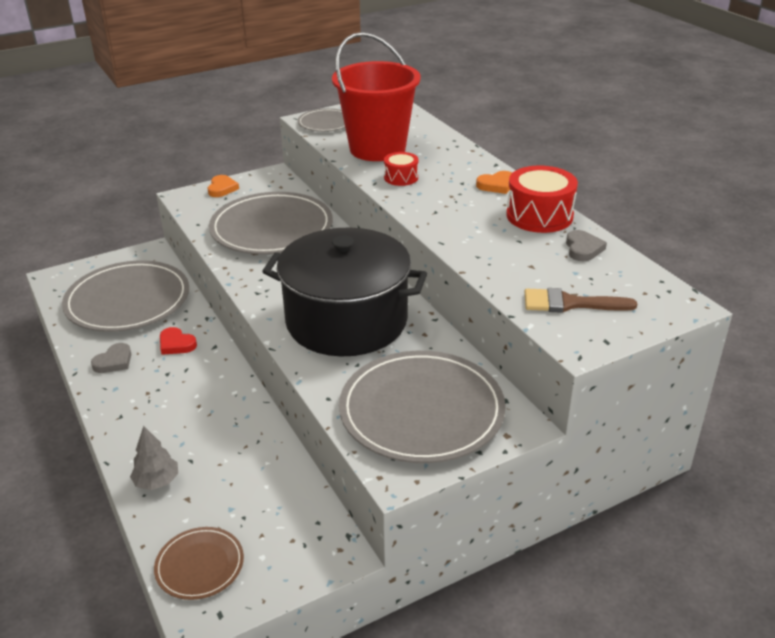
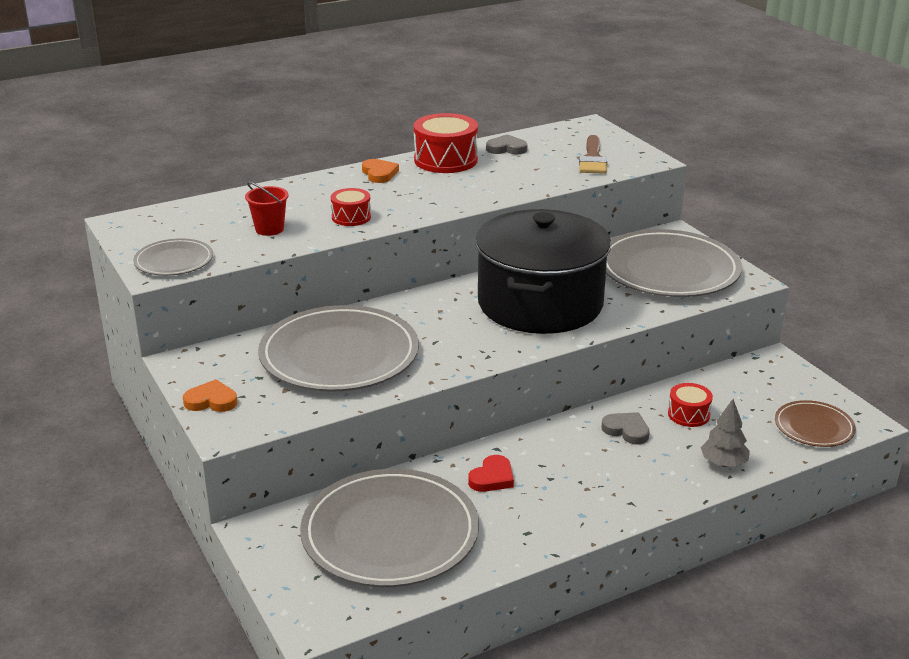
camera: 90 degrees left, 5 degrees down
grey heart [91,343,131,373] -> grey heart moved to [602,412,650,444]
red bucket [332,32,421,161] -> red bucket [245,182,288,236], size x0.40
none -> red drum [668,383,713,427]

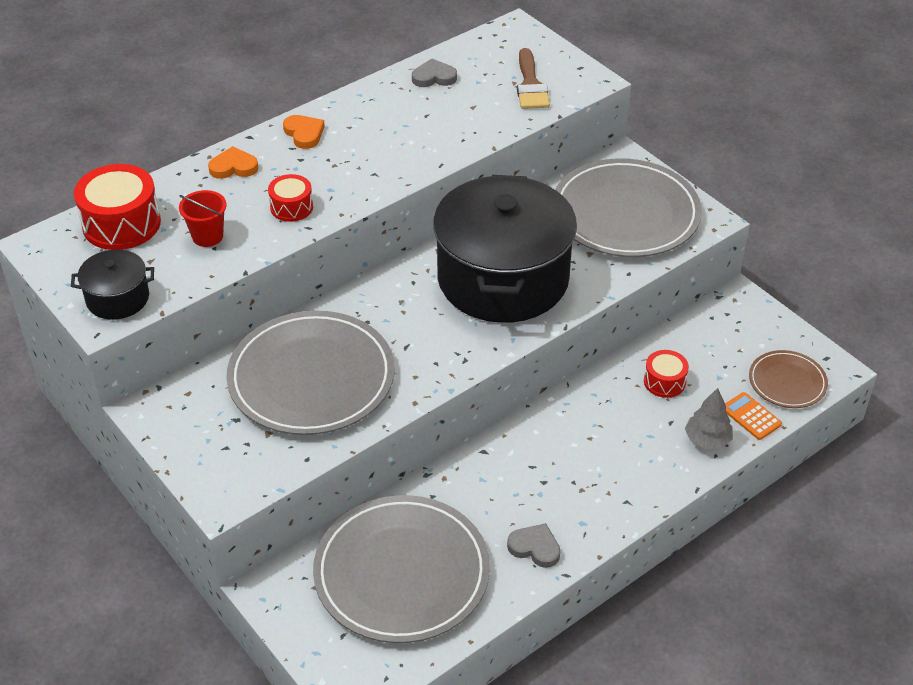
camera: 10 degrees left, 15 degrees up
grey plate [133,238,213,276] -> black pot [71,249,154,320]
orange heart [183,379,237,412] -> orange heart moved to [208,146,258,179]
red drum [414,113,478,173] -> red drum moved to [74,164,161,250]
red heart [468,455,514,492] -> none
grey heart [602,412,650,444] -> grey heart moved to [507,523,560,568]
none -> orange calculator [725,392,782,440]

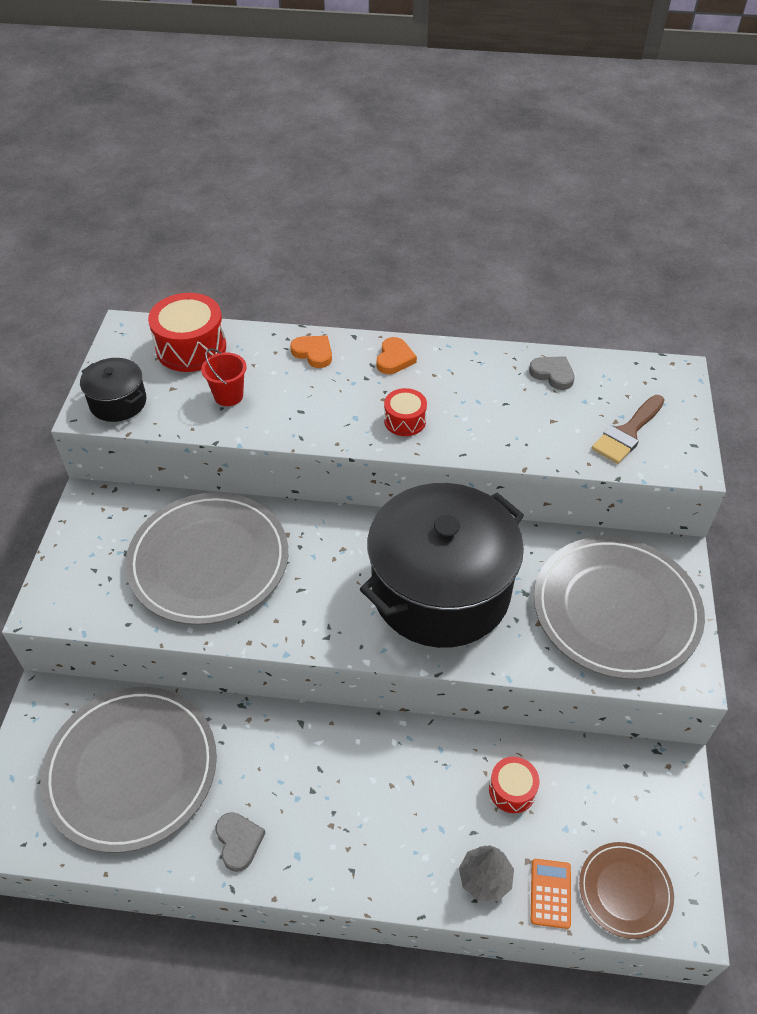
camera: 45 degrees right, 5 degrees up
red drum [268,174,313,222] -> red drum moved to [384,388,427,436]

